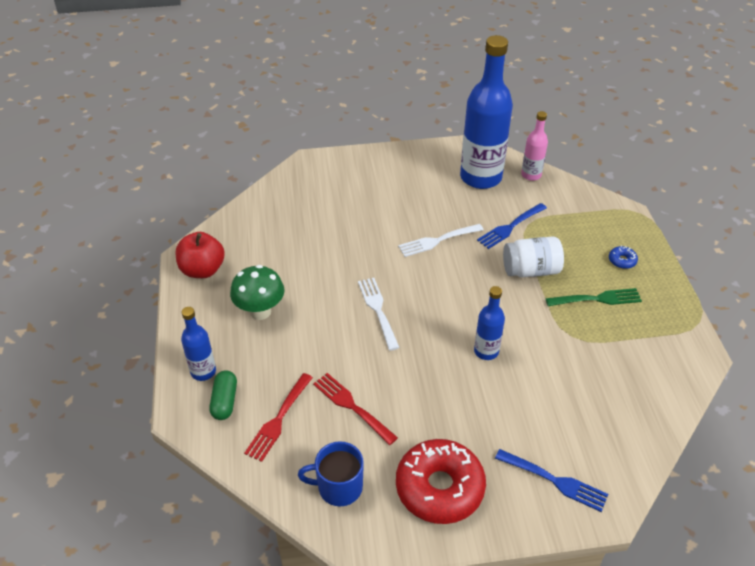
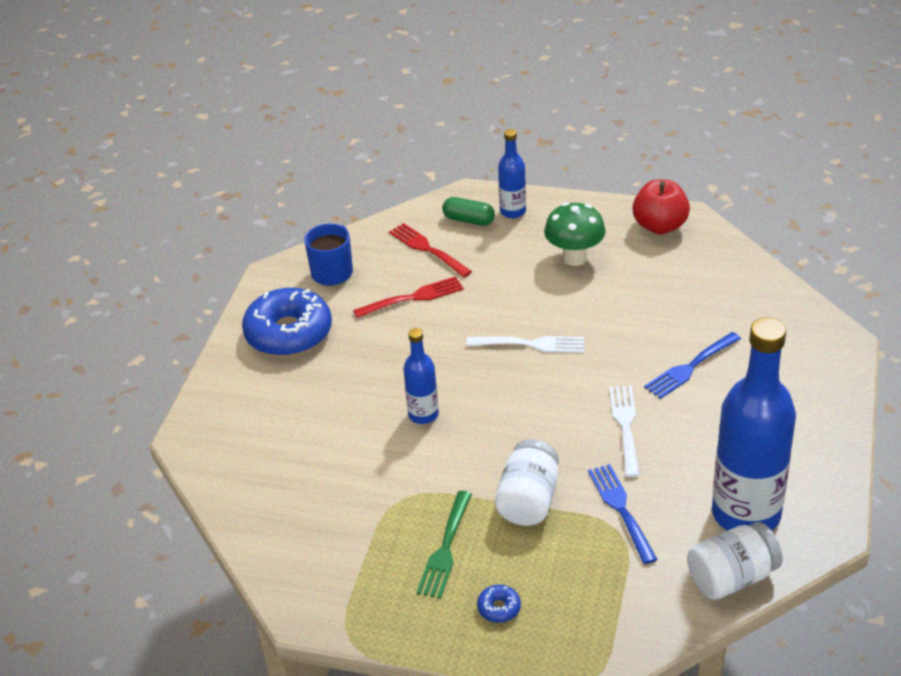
camera: 115 degrees right, 5 degrees down
red donut [396,439,486,524] -> blue donut [242,288,332,356]
blue fork [495,449,608,512] -> blue fork moved to [644,332,741,399]
pink bottle [521,111,548,181] -> white jar [687,522,783,600]

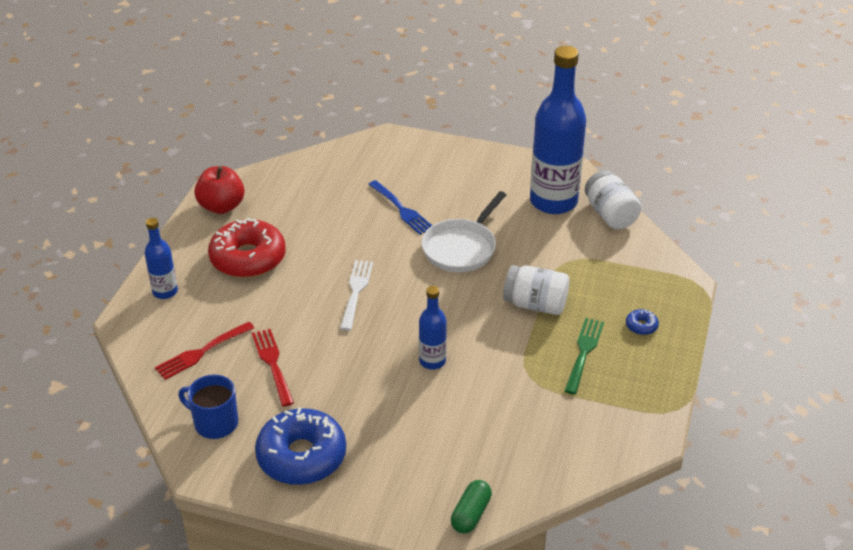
camera: 90 degrees left, 0 degrees up
green fork [417,491,472,598] -> green fork turned 90 degrees counterclockwise [564,318,604,394]
green capsule [442,197,495,226] -> green capsule moved to [451,480,492,533]
green mushroom [544,202,606,266] -> red donut [208,218,286,278]
blue fork [588,464,658,564] -> none
white fork [609,386,640,477] -> white pan [421,191,506,272]

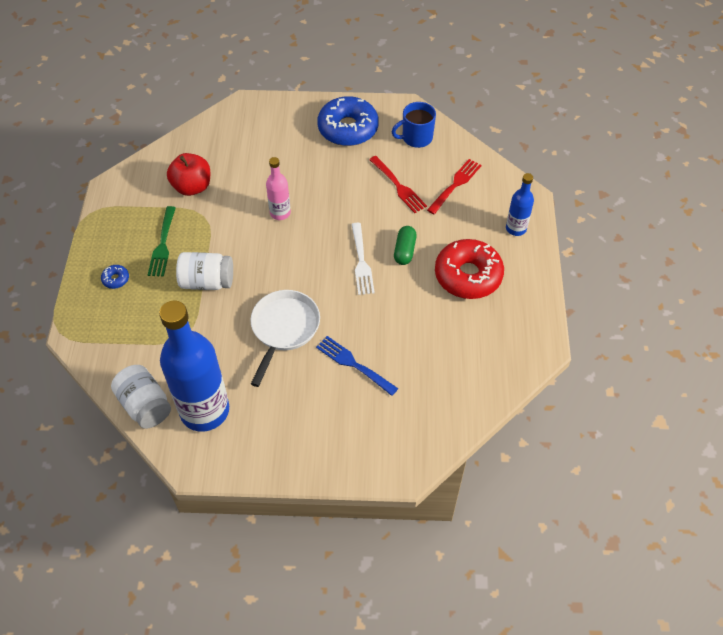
camera: 165 degrees right, 15 degrees up
blue mug [178,374,238,439] -> blue mug turned 150 degrees clockwise [392,102,436,148]
red apple [194,166,245,214] -> red apple moved to [167,153,210,196]
blue bottle [419,286,447,369] -> pink bottle [266,157,291,220]
green capsule [451,480,492,533] -> green capsule moved to [394,226,417,265]

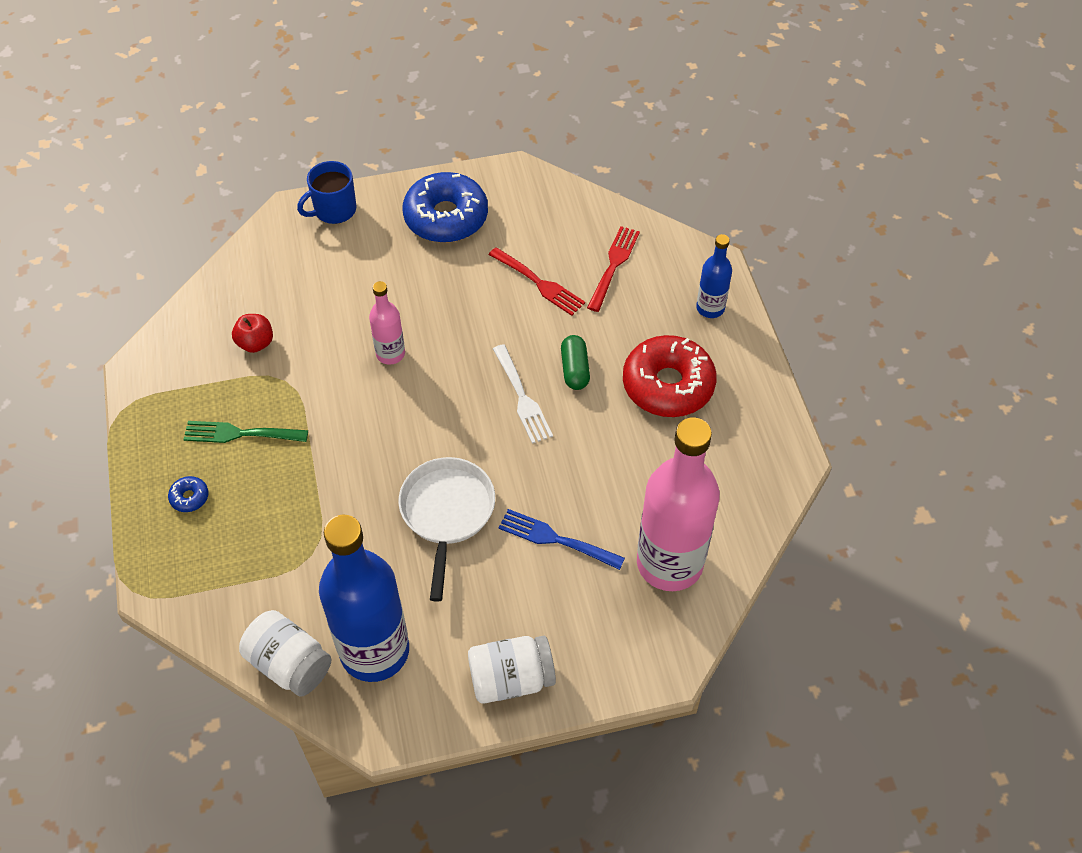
camera: 15 degrees left, 0 degrees up
green fork [148,206,176,277] -> green fork turned 105 degrees clockwise [183,421,308,443]
red apple [167,153,210,196] -> red apple [232,314,273,353], size x0.66
white jar [176,252,233,290] -> white jar moved to [468,636,556,704]
blue mug [392,102,436,148] -> blue mug moved to [297,161,356,224]
none -> pink bottle [637,417,720,591]

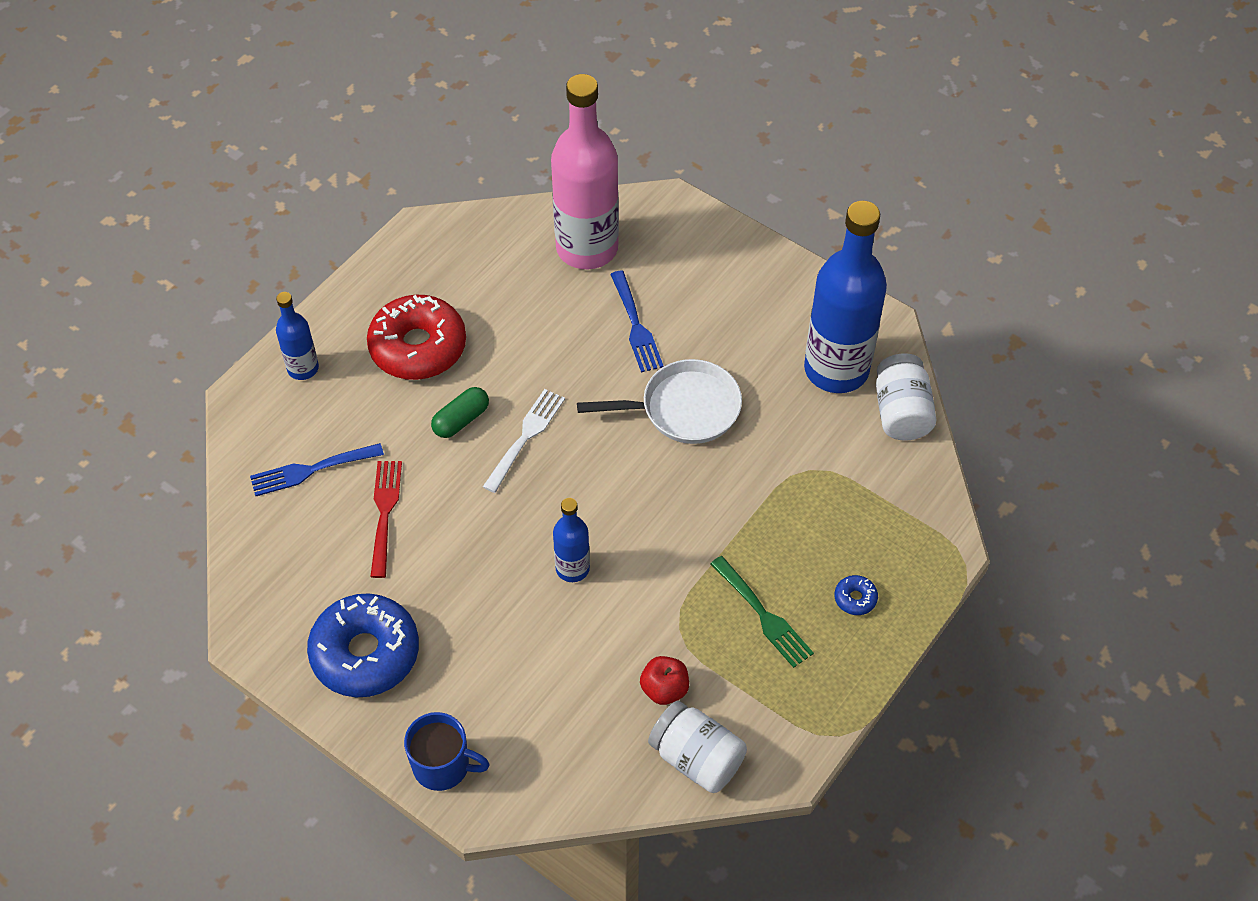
camera: 130 degrees left, 0 degrees up
pink bottle [369,281,405,365] -> blue bottle [553,498,590,582]
white pan [399,457,495,602] -> white pan turned 150 degrees counterclockwise [577,359,742,444]
white jar [468,636,556,704] -> white jar moved to [648,701,747,793]
red fork [587,226,640,312] -> blue fork [250,443,384,496]

